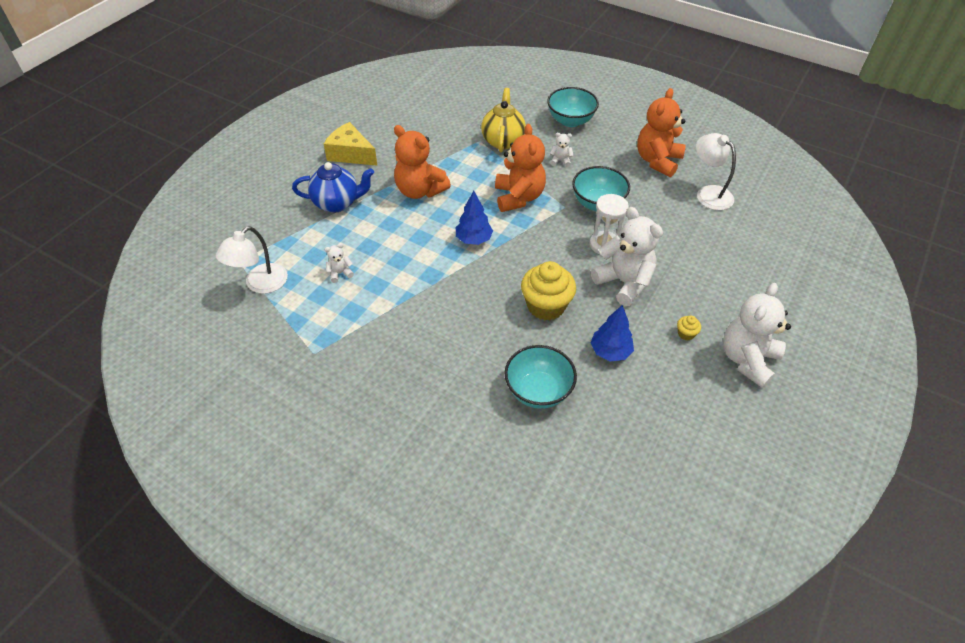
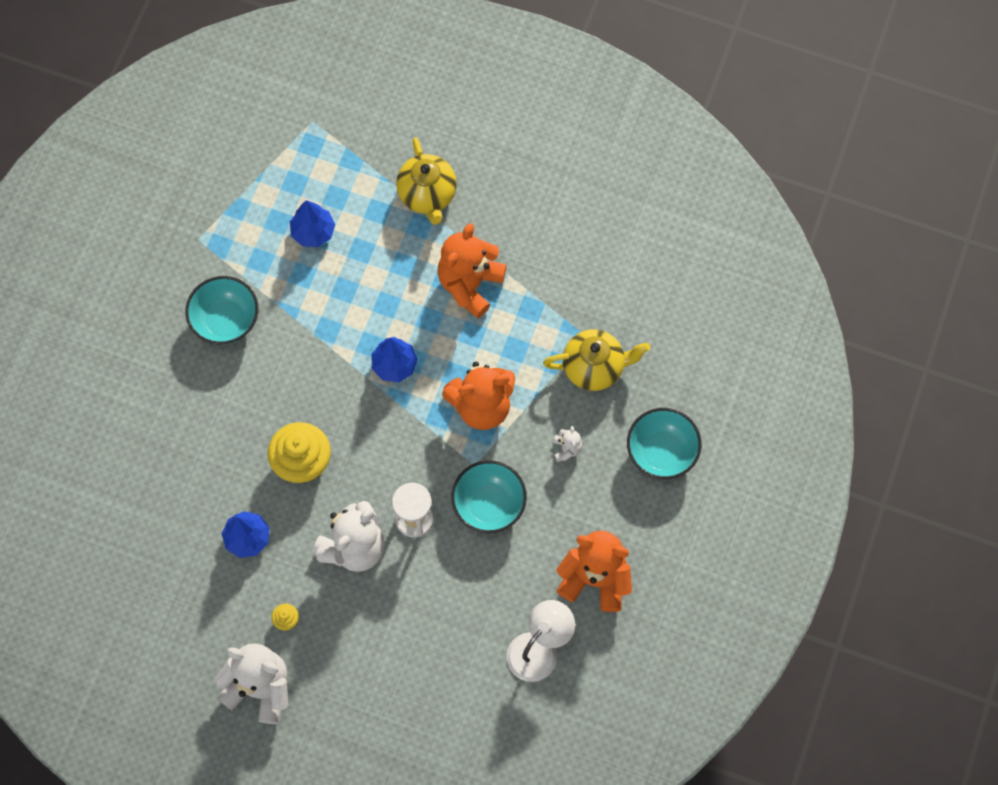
camera: 80 degrees right, 20 degrees up
white lamp [216,226,288,294] -> none
blue teapot [292,162,374,213] -> yellow teapot [396,137,457,225]
yellow cheese [324,122,377,166] -> none
white teddy bear [325,243,354,283] -> blue tree [290,200,335,247]
turquoise bowl [504,345,577,409] -> turquoise bowl moved to [185,276,259,345]

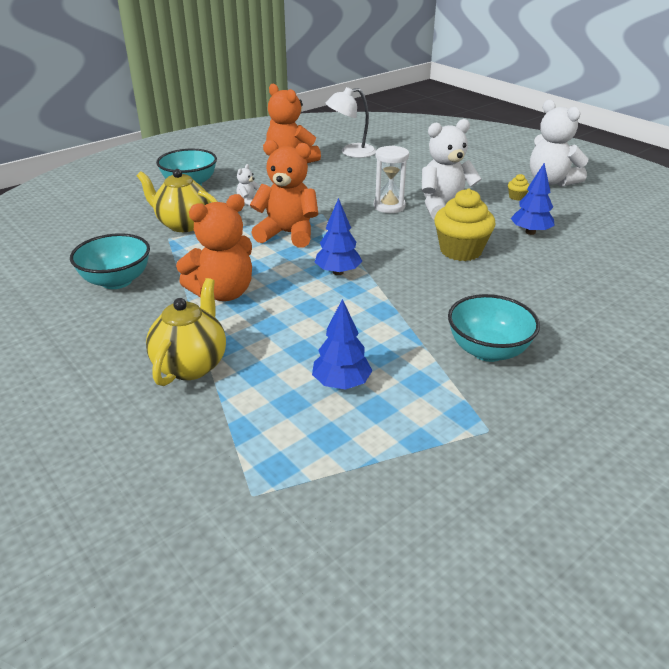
camera: 150 degrees left, 35 degrees down
turquoise bowl [451,460,527,533] -> turquoise bowl moved to [70,233,150,289]

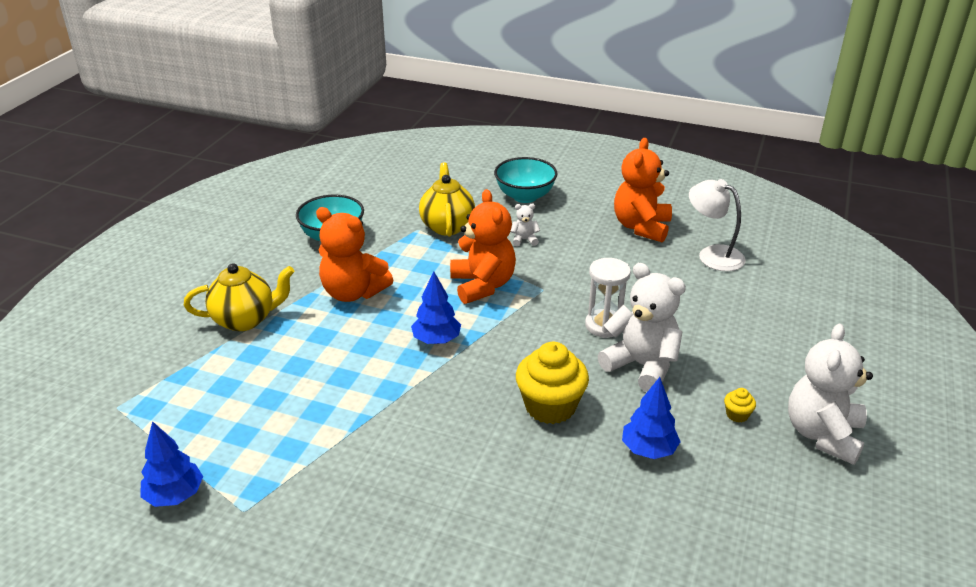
camera: 60 degrees right, 0 degrees up
blue tree [312,299,373,390] -> blue tree moved to [140,421,203,507]
turquoise bowl [448,294,540,362] -> none

